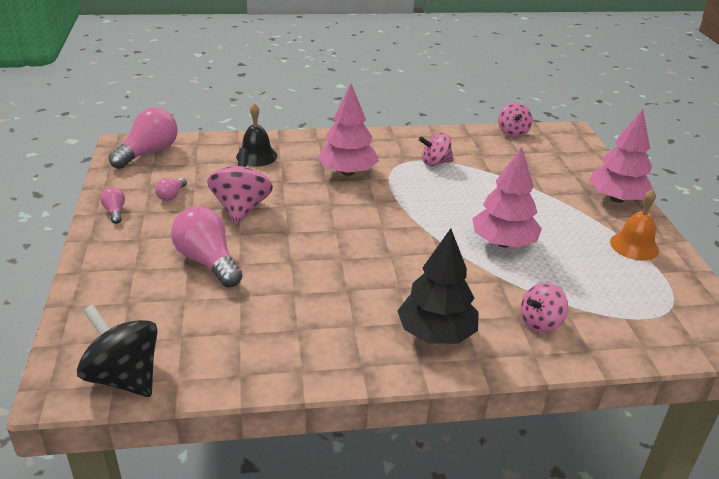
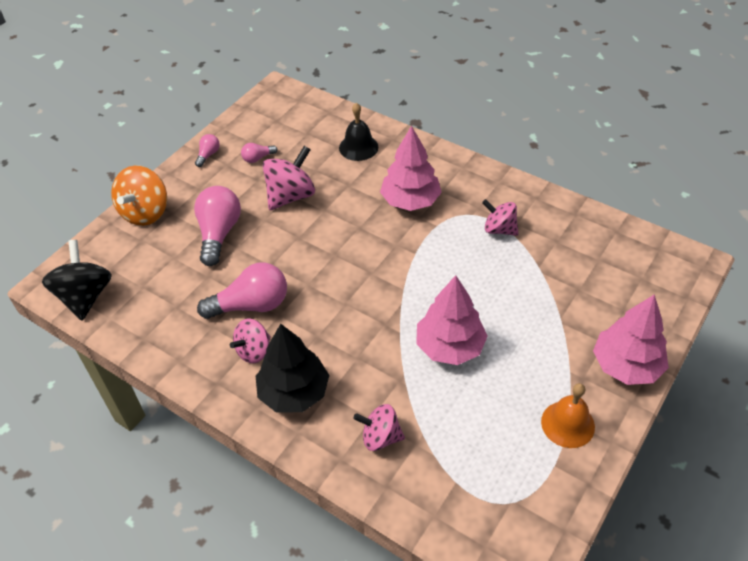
camera: 45 degrees right, 15 degrees up
pink light bulb [109,108,178,169] -> pink light bulb moved to [197,262,287,319]
pink spinning top [498,103,533,137] -> pink spinning top moved to [230,319,271,363]
none -> orange spinning top [111,166,167,226]

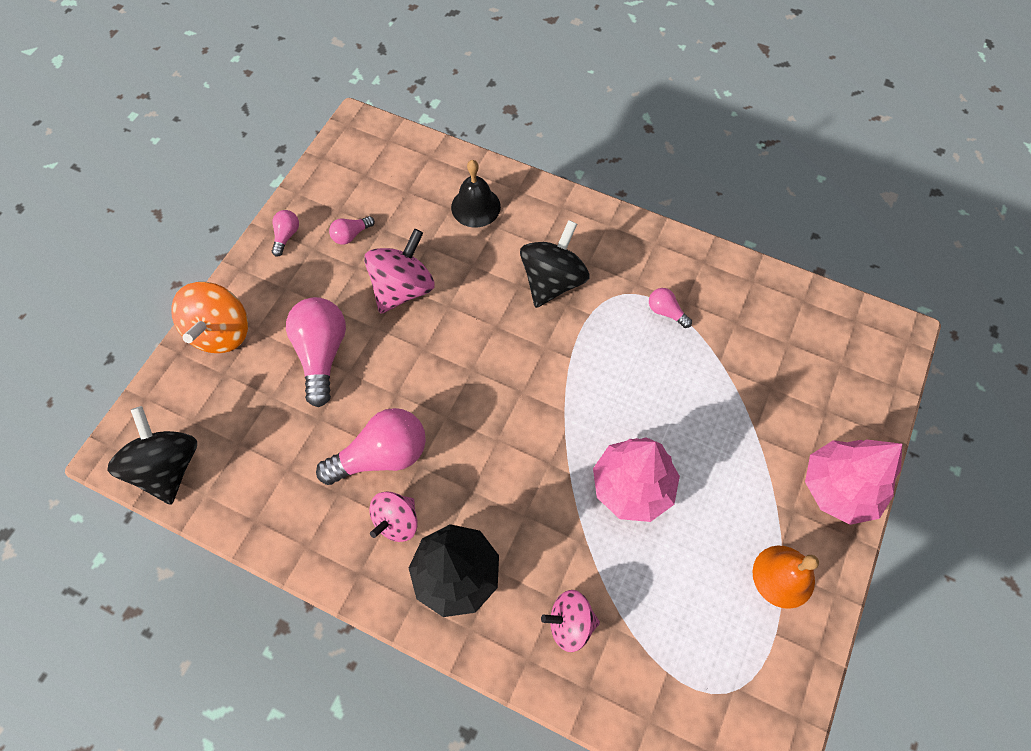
camera: 10 degrees left, 15 degrees up
pink tree [380,126,442,211] -> black spinning top [520,220,589,308]
pink spinning top [482,199,519,236] -> pink light bulb [649,288,692,328]

